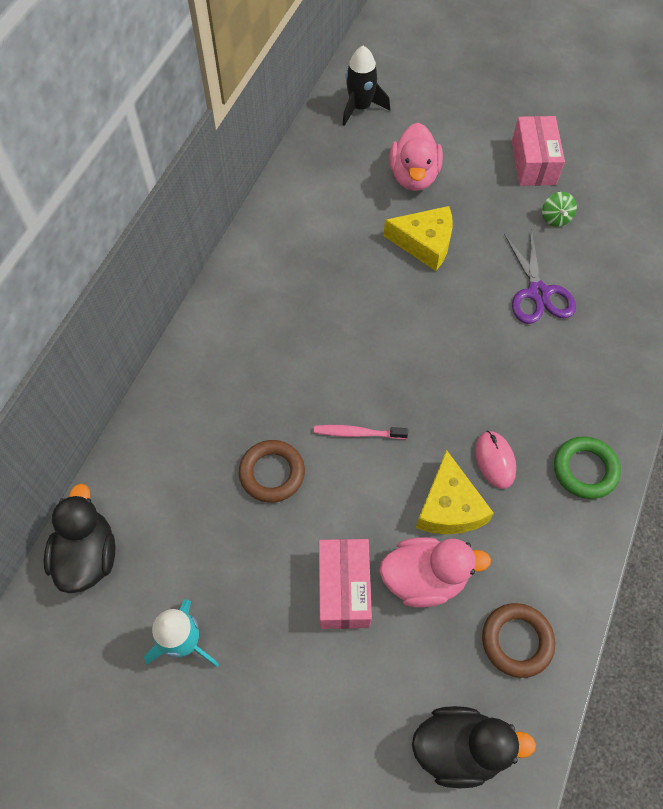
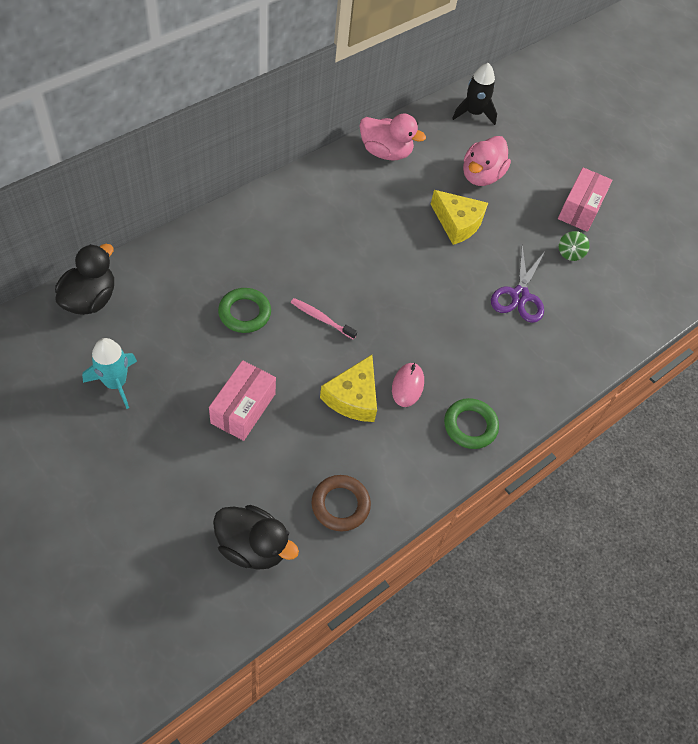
camera: 20 degrees right, 5 degrees down
brown ring [239,440,305,503] -> green ring [218,288,271,333]
pink duck [379,537,491,608] -> pink duck moved to [359,114,426,161]

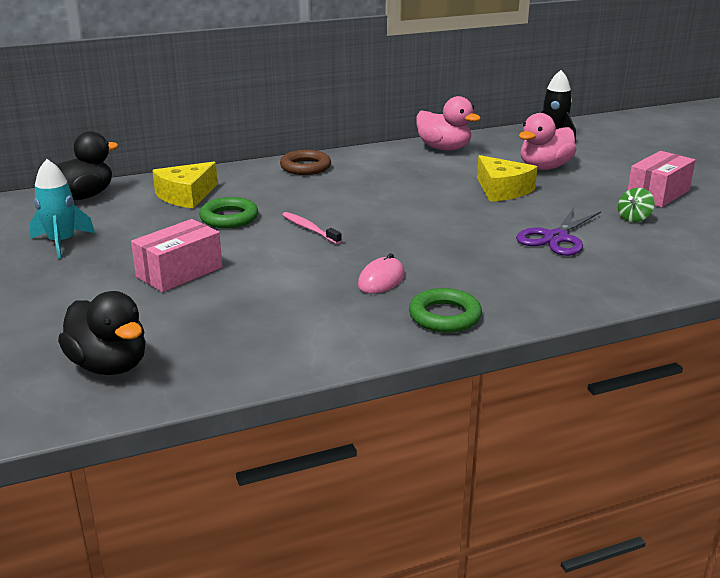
camera: 25 degrees right, 30 degrees down
brown ring [311,475,371,531] -> brown ring moved to [280,150,331,175]
yellow cheese [320,355,377,422] -> yellow cheese moved to [152,162,218,209]

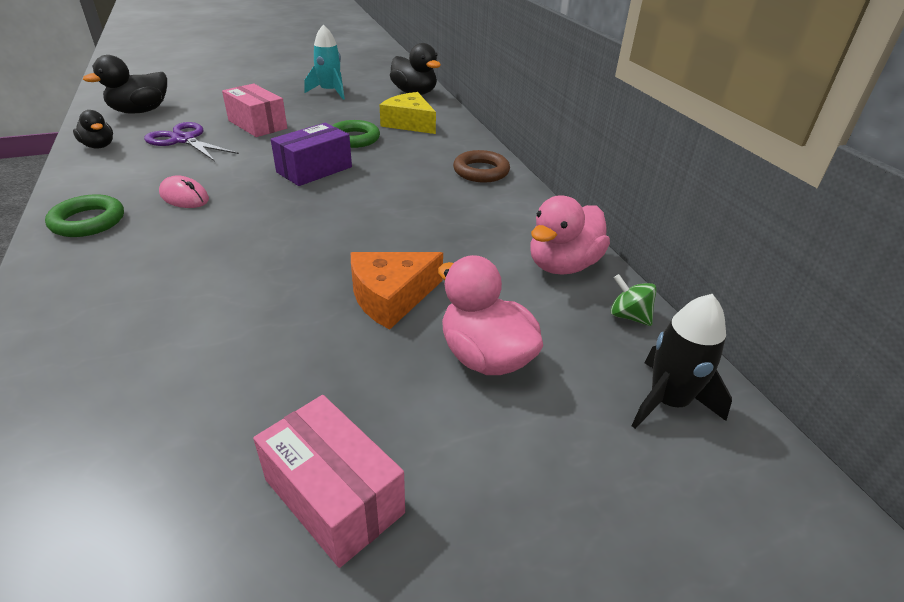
camera: 90 degrees right, 10 degrees up
pink toothbrush [282,212,342,244] -> purple box [271,123,352,186]
yellow cheese [477,155,537,202] -> orange cheese [351,252,443,330]
purple scissors [516,207,601,256] -> purple scissors moved to [144,122,239,161]
green spinning top [618,188,655,222] -> green spinning top moved to [610,274,657,326]
none -> black duck [73,110,113,149]

